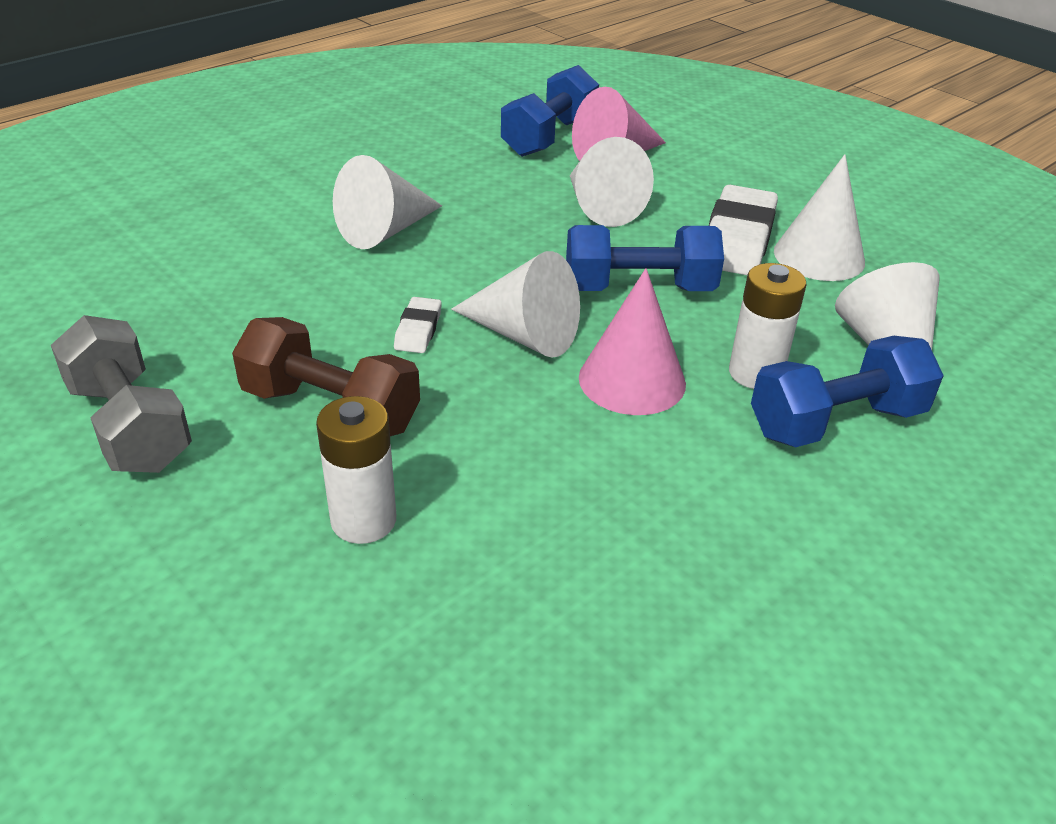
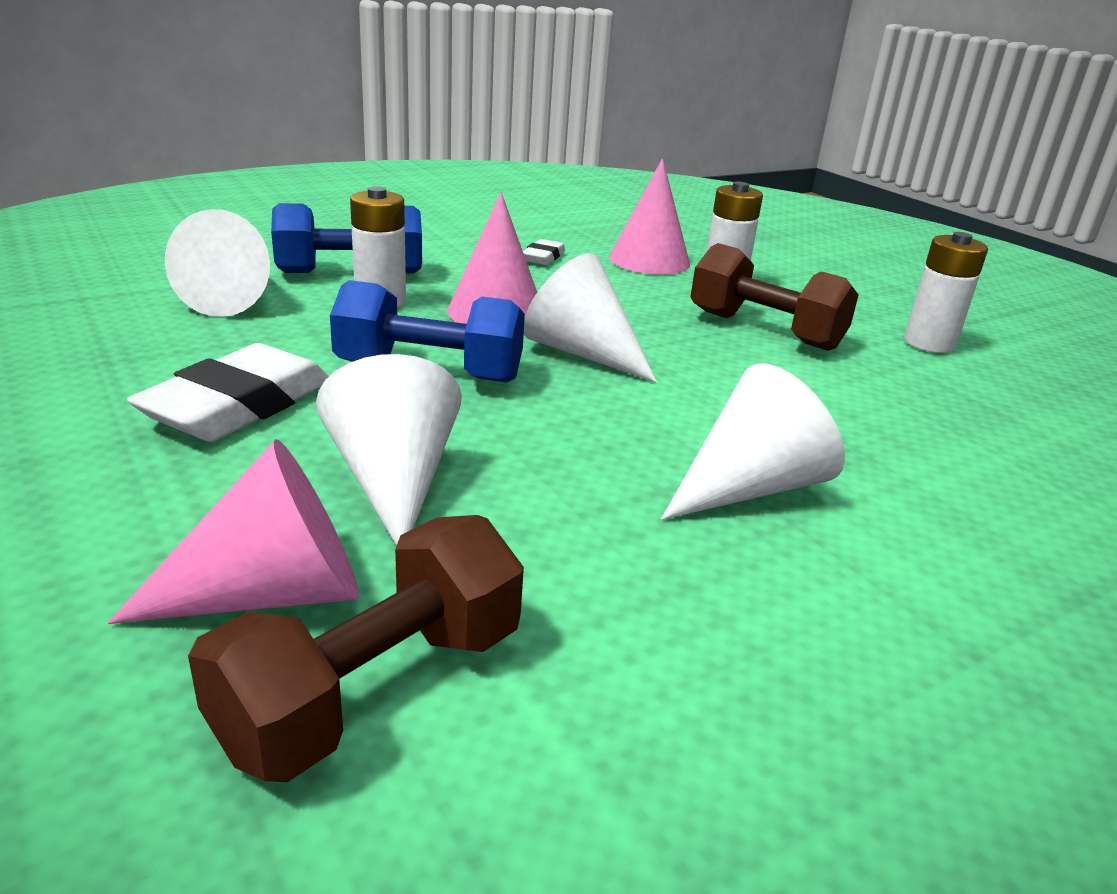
camera: 170 degrees left, 10 degrees down
grey dumbbell [51,315,192,473] -> white battery [904,232,988,353]
white eraser [394,297,442,353] -> white eraser moved to [523,239,565,265]
blue dumbbell [501,65,599,157] -> brown dumbbell [188,515,524,782]
white cone [774,154,865,281] -> none
none -> pink cone [609,158,690,275]

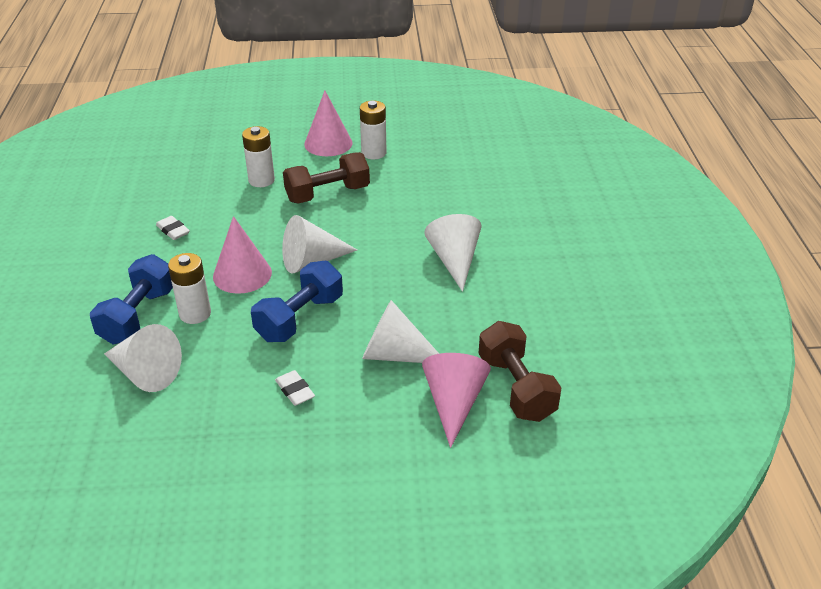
camera: 60 degrees left, 10 degrees up
white eraser [127,343,329,442] -> white eraser [275,370,315,406], size x0.50
pink cone [609,158,690,275] -> pink cone moved to [304,91,353,156]

